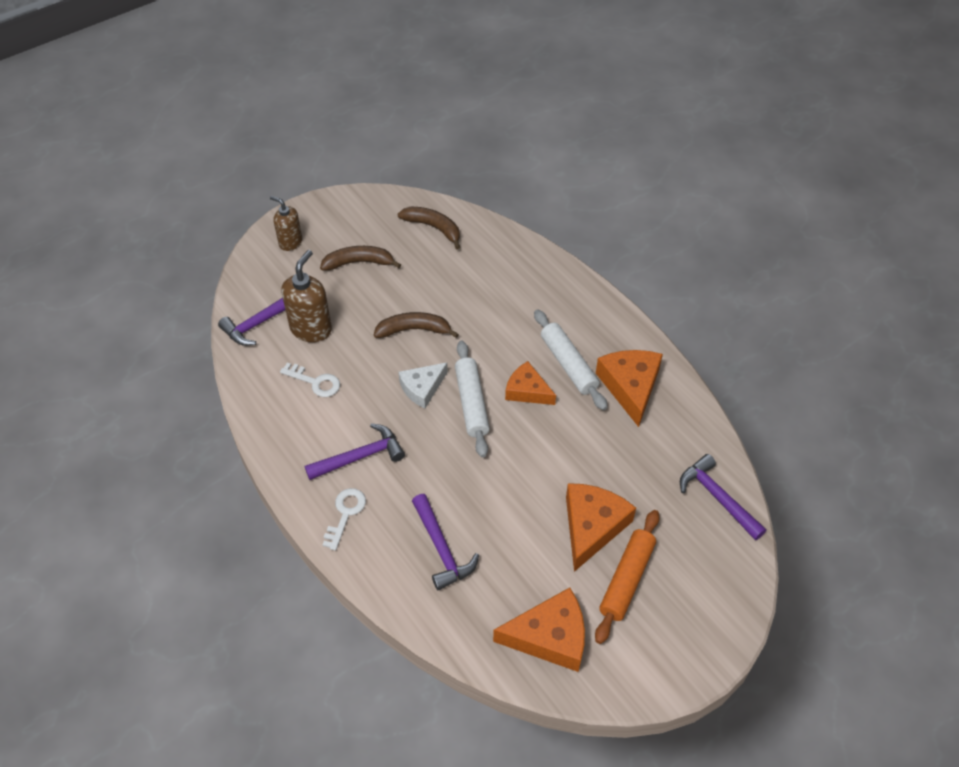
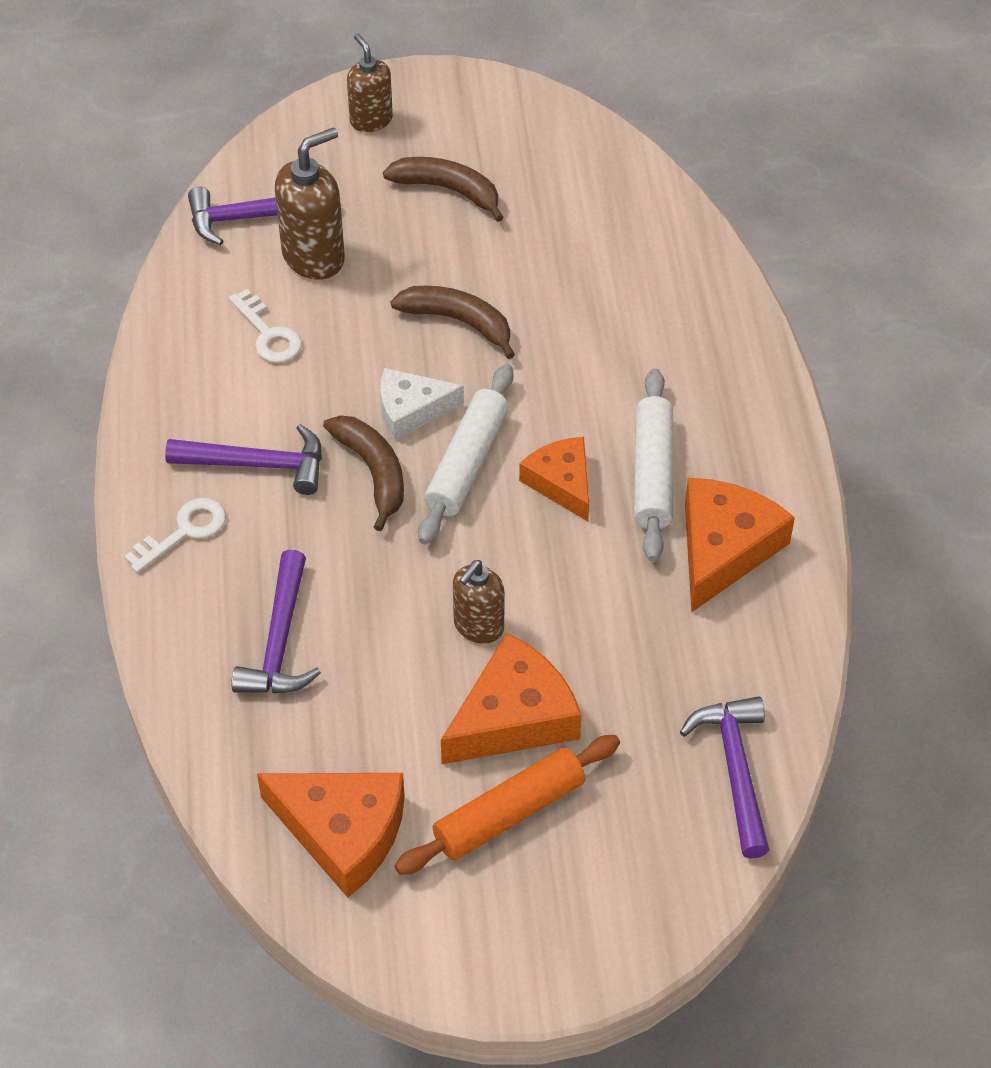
camera: 30 degrees right, 0 degrees up
brown banana [398,207,460,249] -> brown banana moved to [323,416,404,532]
none -> brown soap dispenser [453,560,505,644]

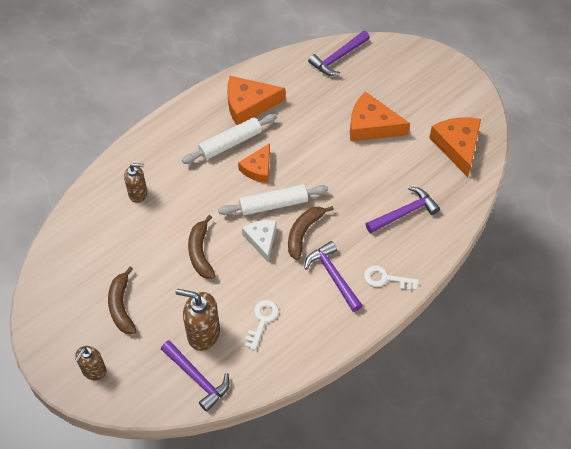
camera: 125 degrees left, 5 degrees up
white cheese [380,368,464,440] -> white cheese turned 150 degrees counterclockwise [242,220,276,262]
orange rolling pin [395,735,620,875] -> none
brown soap dispenser [453,560,505,644] -> brown soap dispenser moved to [124,163,147,203]

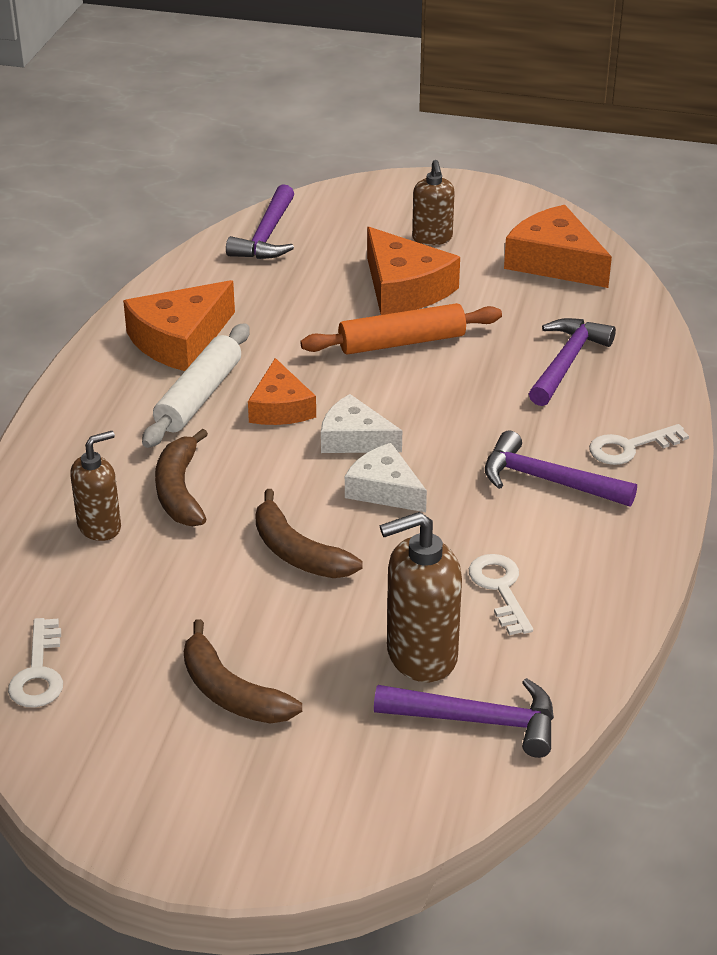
camera: 35 degrees left, 20 degrees down
brown soap dispenser [75,346,107,380] -> brown soap dispenser moved to [412,160,455,245]
white rolling pin [218,185,328,215] -> white cheese [321,394,402,453]
brown banana [288,206,334,260] -> brown banana moved to [155,429,208,526]
orange cheese [350,92,410,141] -> orange cheese turned 105 degrees counterclockwise [367,227,460,315]
none -> white key [8,618,63,708]
none -> orange rolling pin [300,303,502,355]

